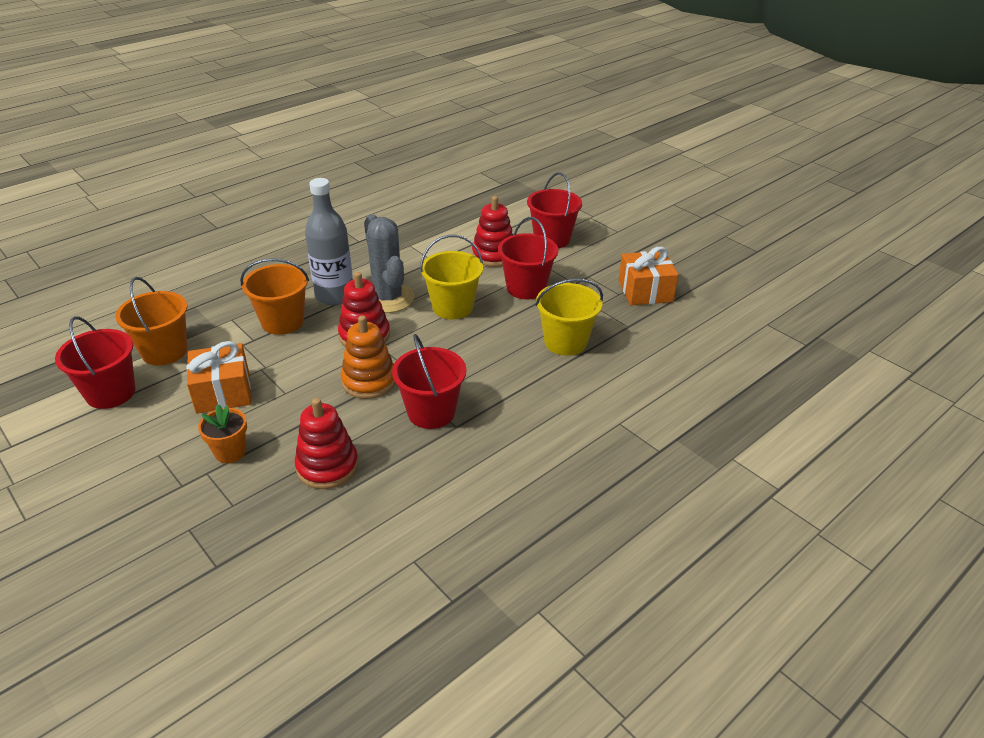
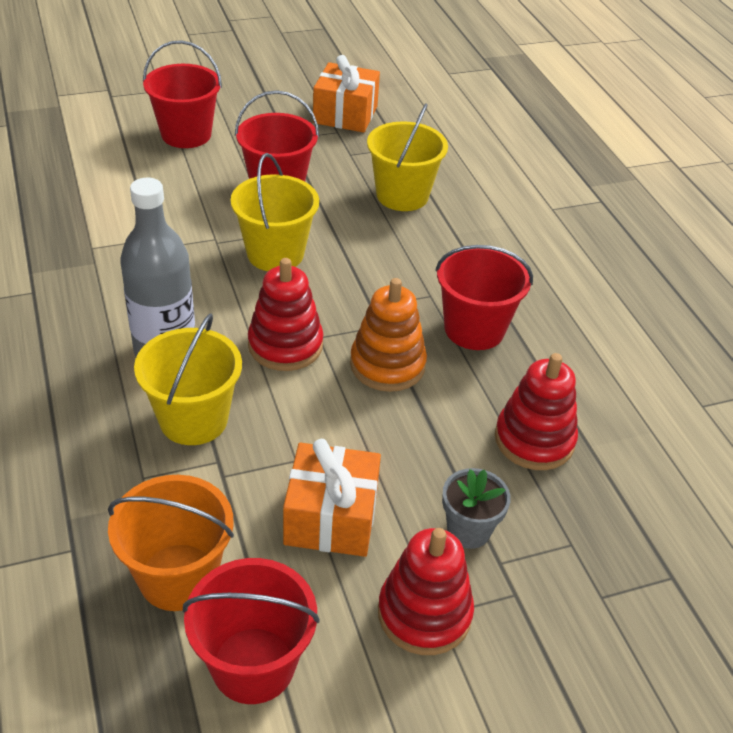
camera: 70 degrees left, 5 degrees up
orange flower pot [198,404,247,463] -> grey flower pot [442,468,511,549]
orange bucket [240,259,309,335] -> yellow bucket [134,313,242,445]
grey cactus [364,214,415,313] -> none
red stacking toy [472,196,513,267] -> red stacking toy moved to [378,528,474,655]

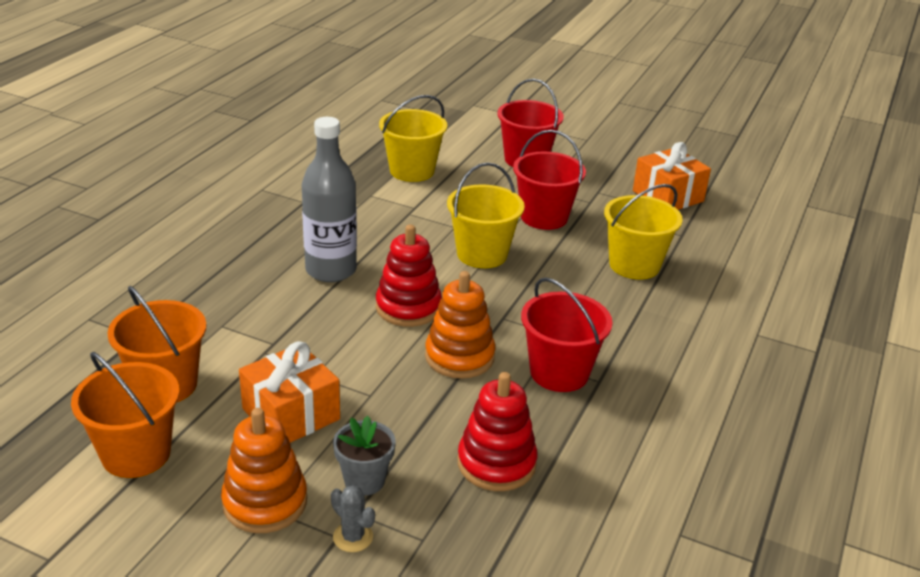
camera: 45 degrees right, 10 degrees down
yellow bucket [134,313,242,445] -> yellow bucket moved to [379,95,447,182]
red bucket [183,558,320,704] -> orange bucket [71,352,180,478]
red stacking toy [378,528,474,655] -> orange stacking toy [221,408,307,533]
none -> grey cactus [331,485,375,552]

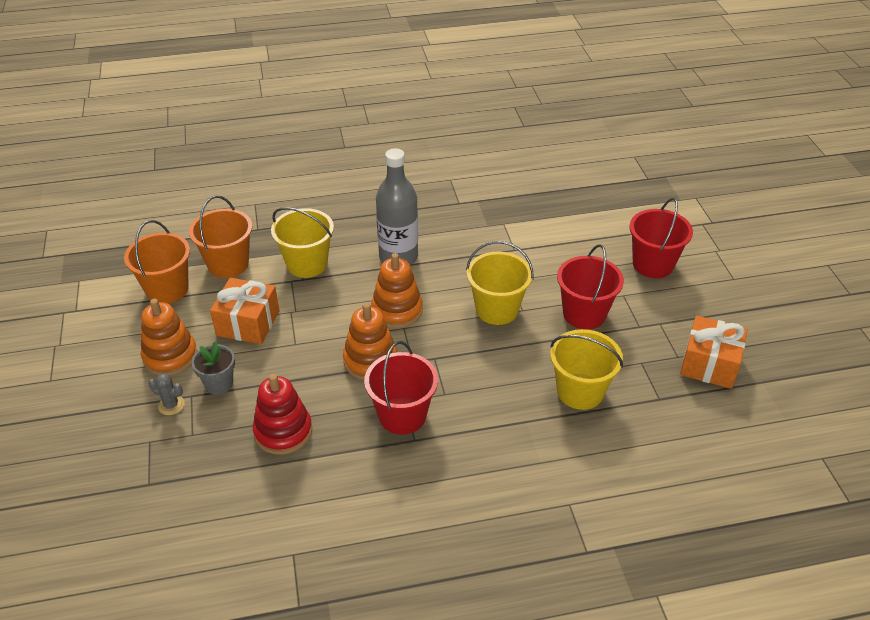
camera: 55 degrees right, 10 degrees up
grey cactus [331,485,375,552] -> grey cactus turned 75 degrees counterclockwise [148,374,185,415]
red stacking toy [376,224,442,327] -> orange stacking toy [371,253,423,329]
yellow bucket [379,95,447,182] -> yellow bucket moved to [271,207,334,278]

